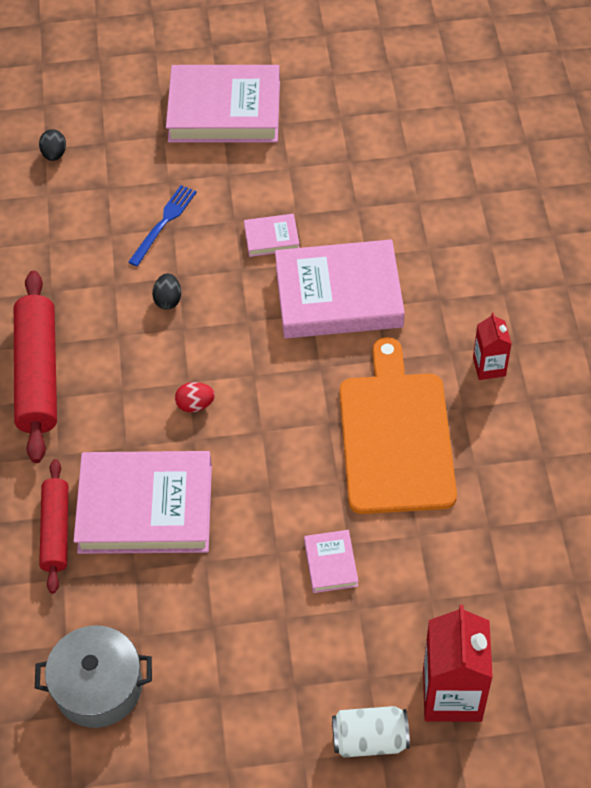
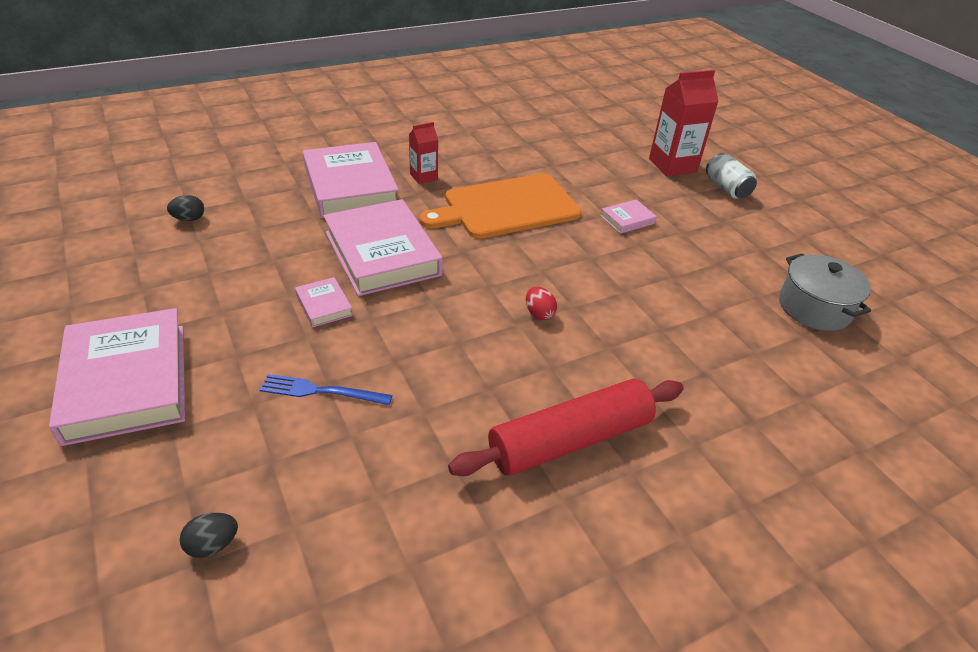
camera: 115 degrees left, 15 degrees down
red rolling pin [39,459,68,594] -> none
pink book [74,451,212,554] -> pink book moved to [303,142,399,218]
black egg [152,273,181,310] -> black egg moved to [167,195,204,221]

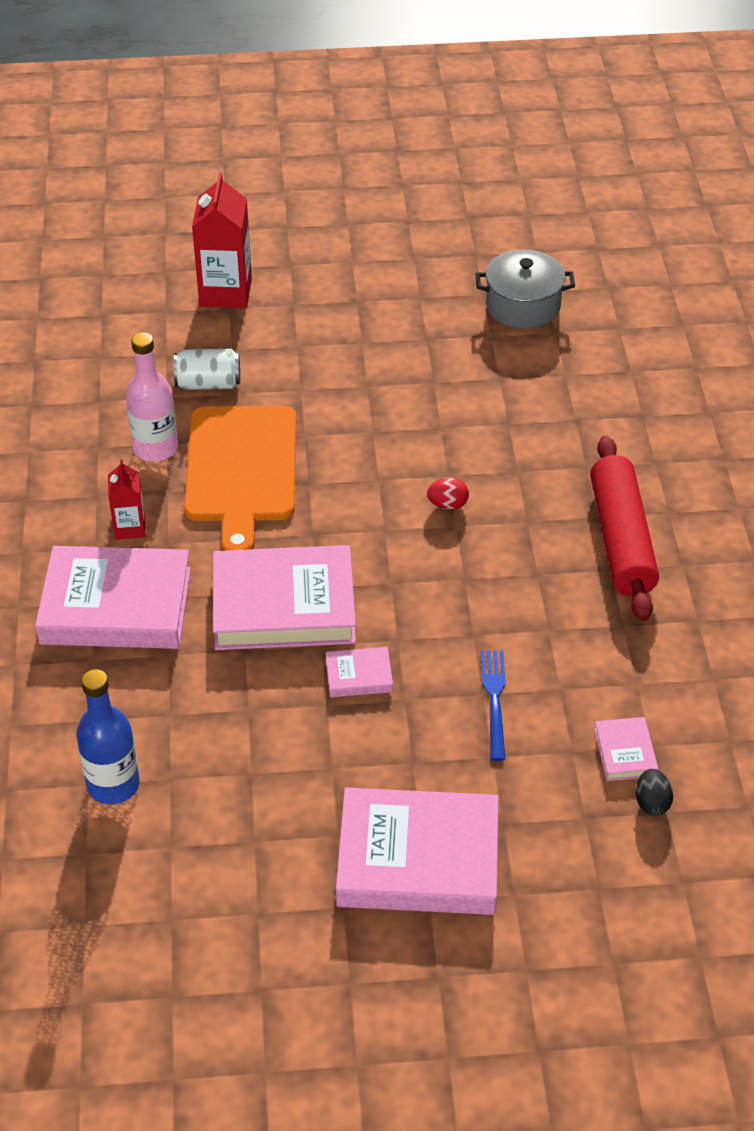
camera: 65 degrees left, 5 degrees up
black egg [167,195,204,221] -> blue bottle [76,669,140,804]
blue fork [260,374,392,405] -> blue fork turned 150 degrees clockwise [481,651,506,761]
pink book [601,199,657,234] -> pink book moved to [594,717,658,781]
white can [706,153,757,199] -> white can moved to [174,349,240,390]
none -> pink bottle [126,332,178,462]

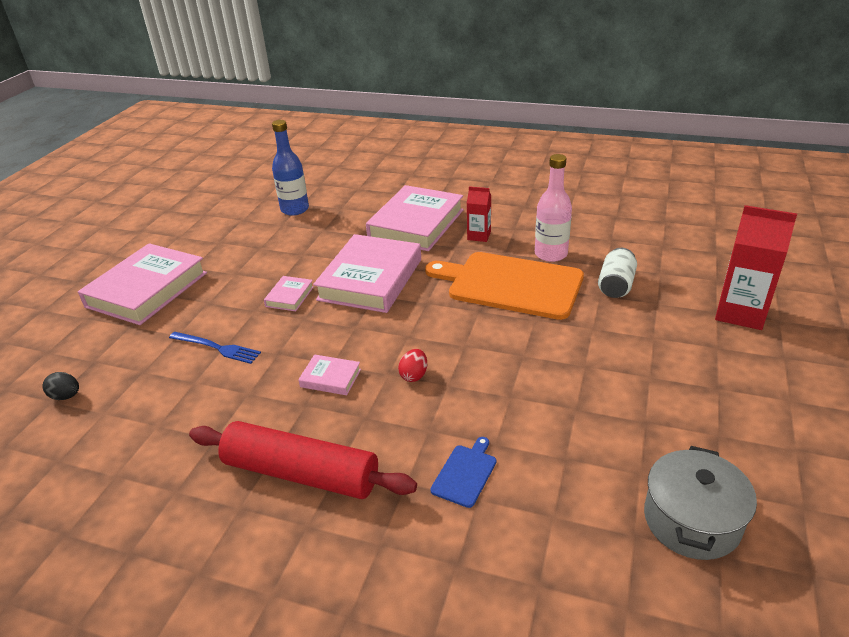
camera: 115 degrees right, 10 degrees down
pink book [594,717,658,781] -> pink book moved to [298,355,361,395]
none -> blue cutting board [430,437,496,508]

